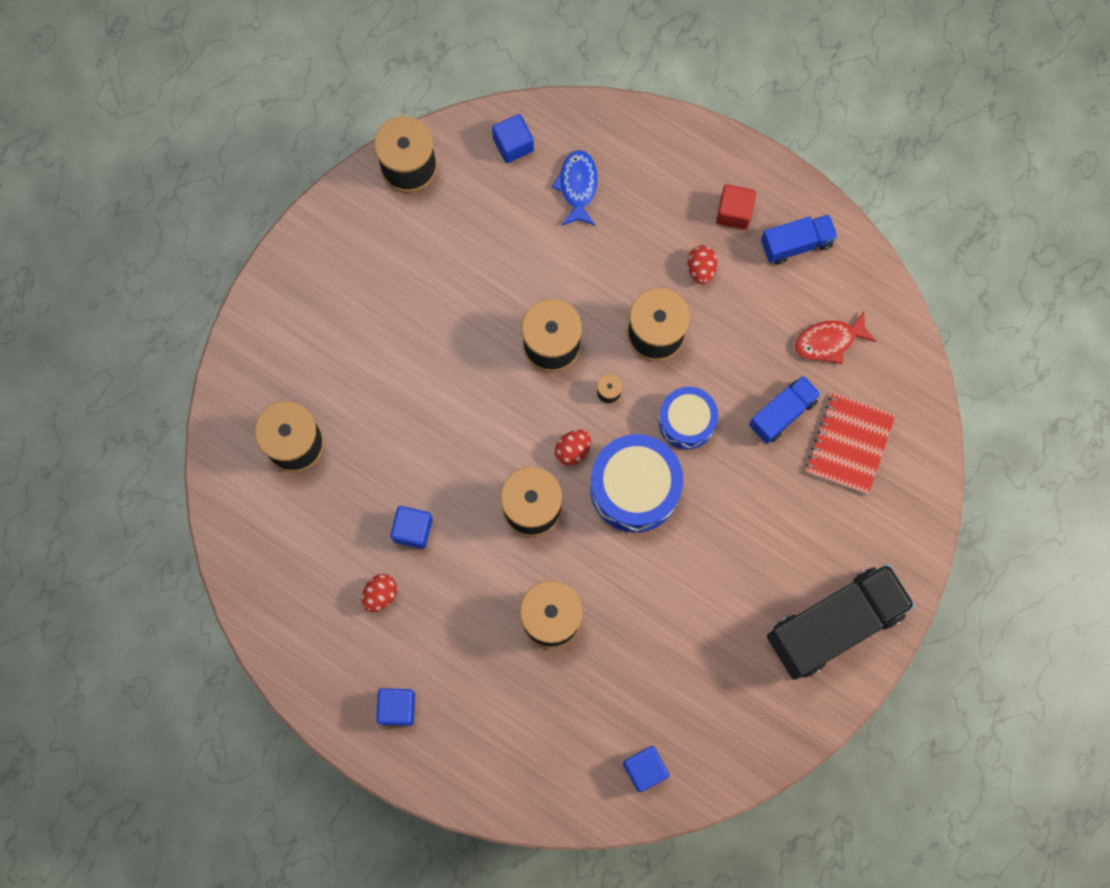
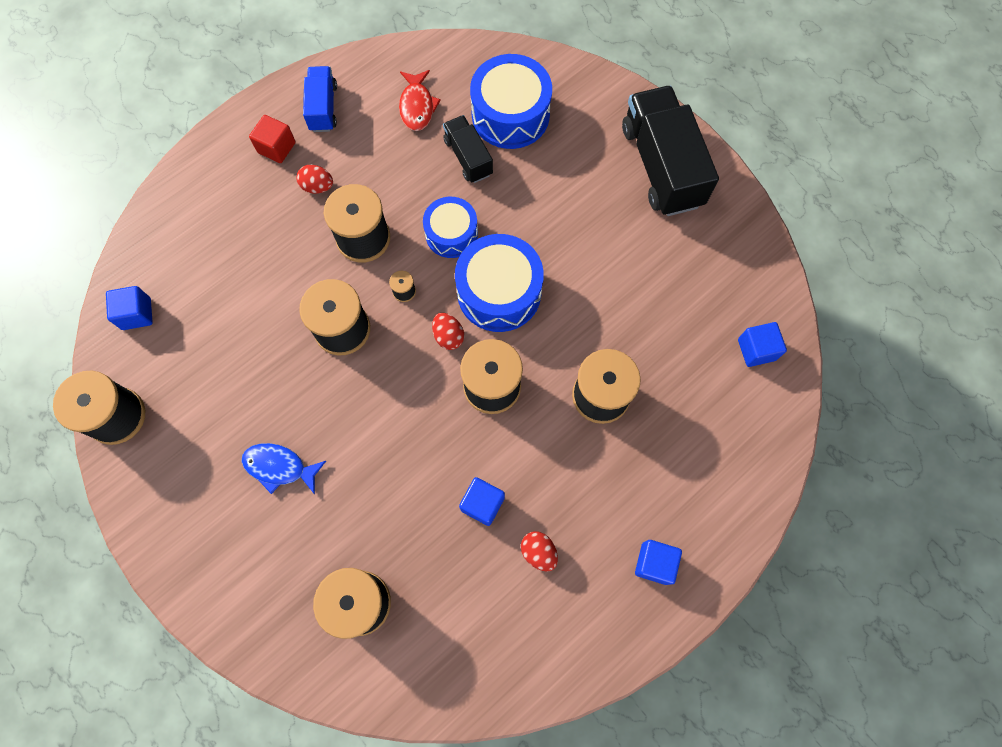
camera: 75 degrees left, 5 degrees down
blue fish [552,150,598,226] -> blue fish moved to [241,443,326,495]
blue truck [749,375,821,444] -> black truck [443,115,493,183]
red notebook [806,393,896,494] -> blue drum [470,54,552,149]

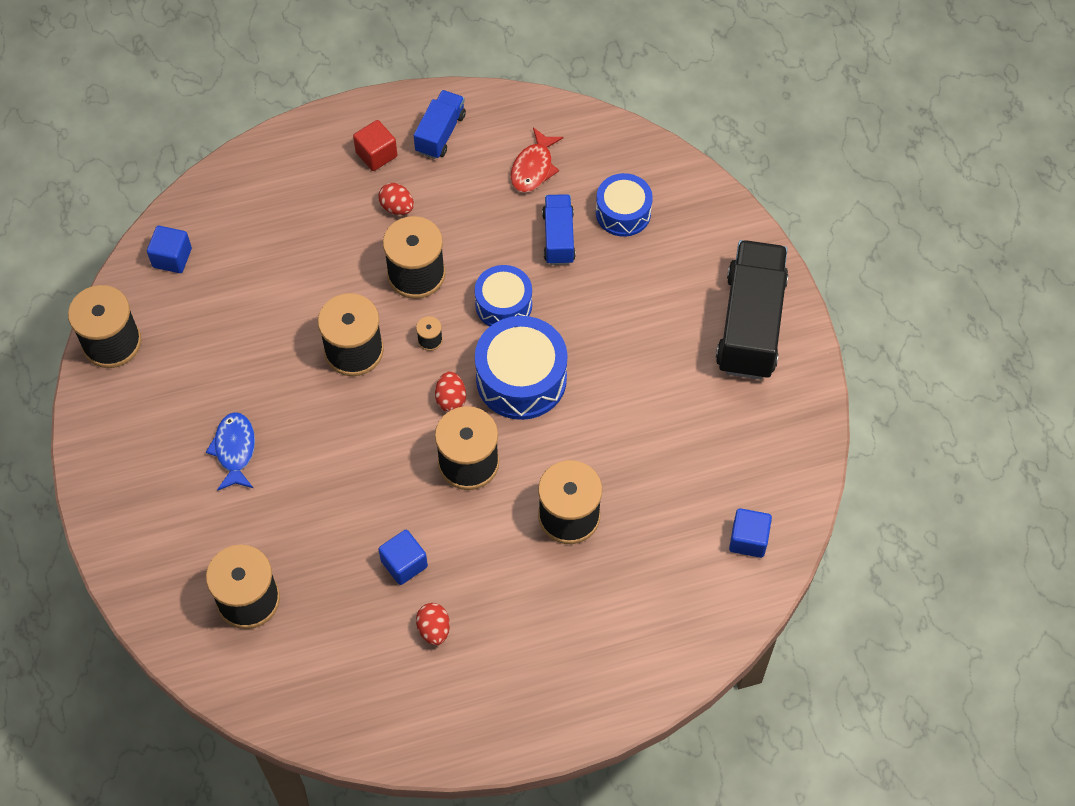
camera: 25 degrees right, 10 degrees down
blue fish [241,443,326,495] -> blue fish turned 45 degrees clockwise [206,412,255,491]
black truck [443,115,493,183] -> blue truck [542,194,576,265]
blue drum [470,54,552,149] -> blue drum [596,173,653,237], size x0.64
blue cube [635,540,682,585] -> none

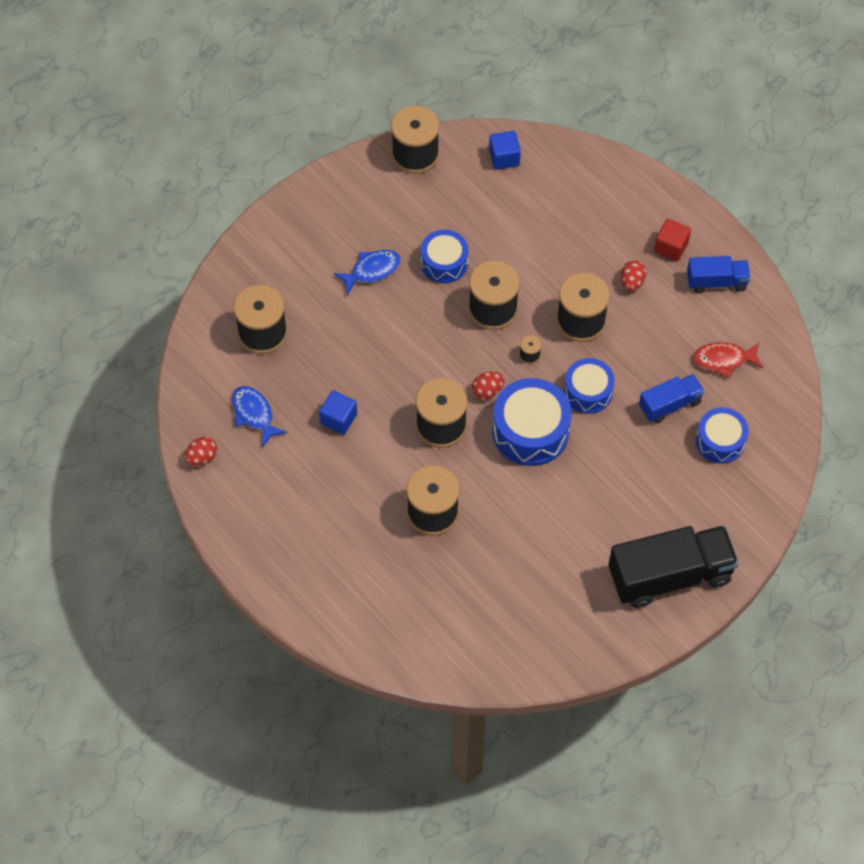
camera: 65 degrees right, 0 degrees up
red egg [416,603,450,645] -> red egg moved to [184,437,217,466]
blue cube [729,508,772,558] -> none
none -> blue fish [232,386,287,447]
none -> blue drum [421,230,468,283]

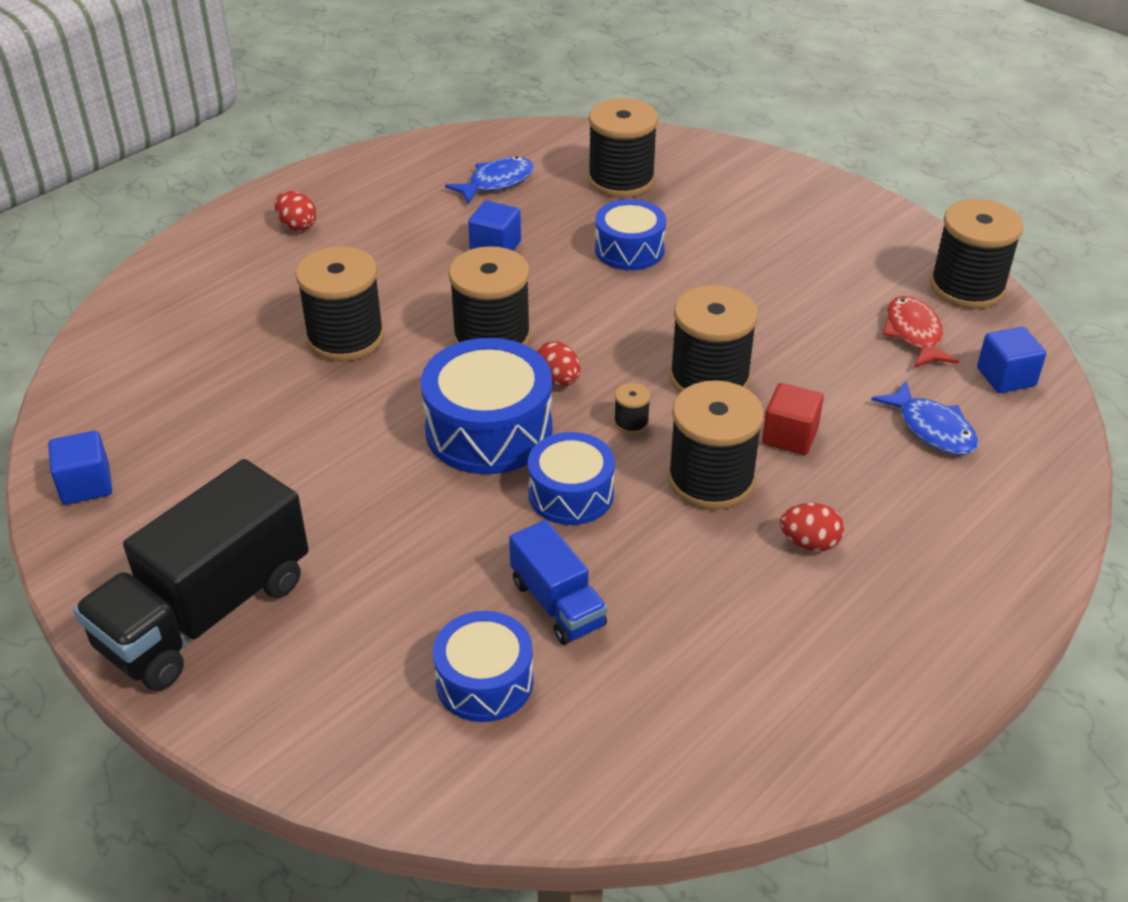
camera: 85 degrees right, 20 degrees down
red egg [184,437,217,466] -> red egg moved to [275,191,317,231]
blue fish [334,250,401,295] -> blue fish moved to [871,381,978,455]
blue drum [421,230,468,283] -> blue drum moved to [595,199,666,270]
black truck [609,525,739,608] -> black truck turned 60 degrees clockwise [73,459,309,691]
red cube [654,219,691,261] -> red cube moved to [762,383,824,455]
blue truck [687,256,751,293] -> none
red fish [693,342,763,378] -> red fish moved to [882,296,959,368]
none -> blue cube [48,431,112,504]

